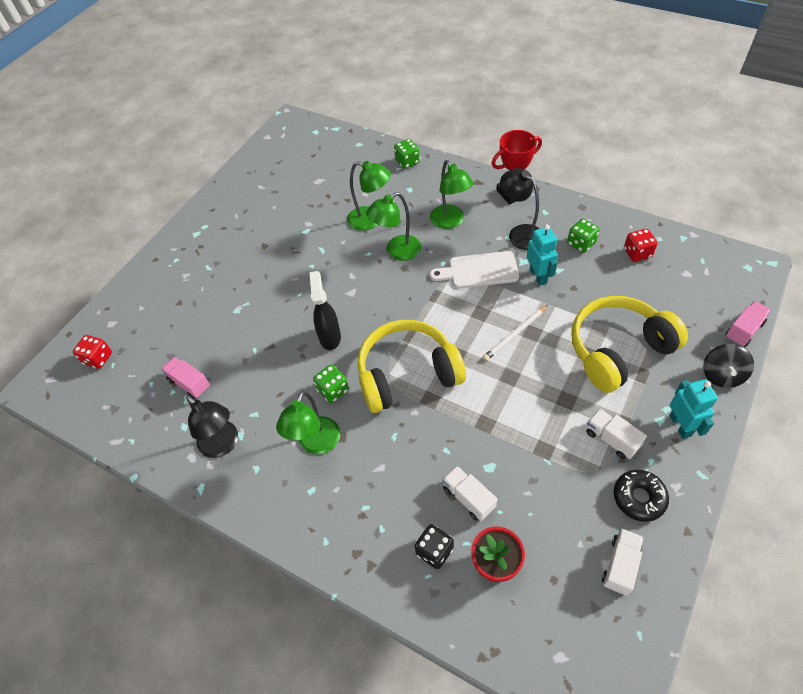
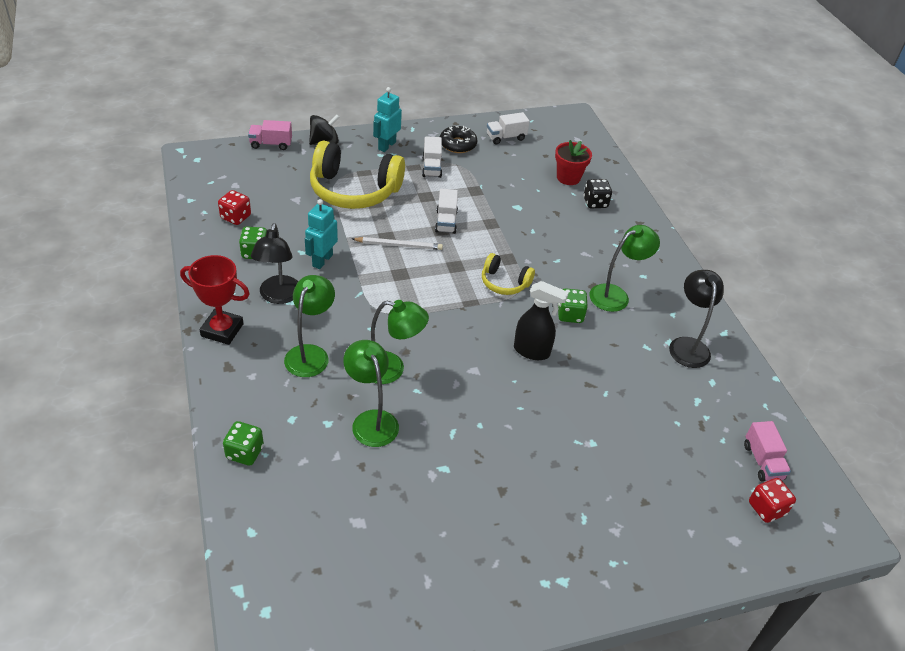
camera: 145 degrees left, 10 degrees down
pink truck [161,357,210,399] -> pink truck moved to [744,421,791,482]
black spray bottle [310,271,341,350] -> black spray bottle turned 105 degrees counterclockwise [514,281,569,360]
yellow headphones [357,320,466,413] -> yellow headphones [482,253,535,295], size x0.51
white cutting board [430,251,519,288] -> none
white truck [442,466,497,521] -> white truck moved to [435,189,458,234]

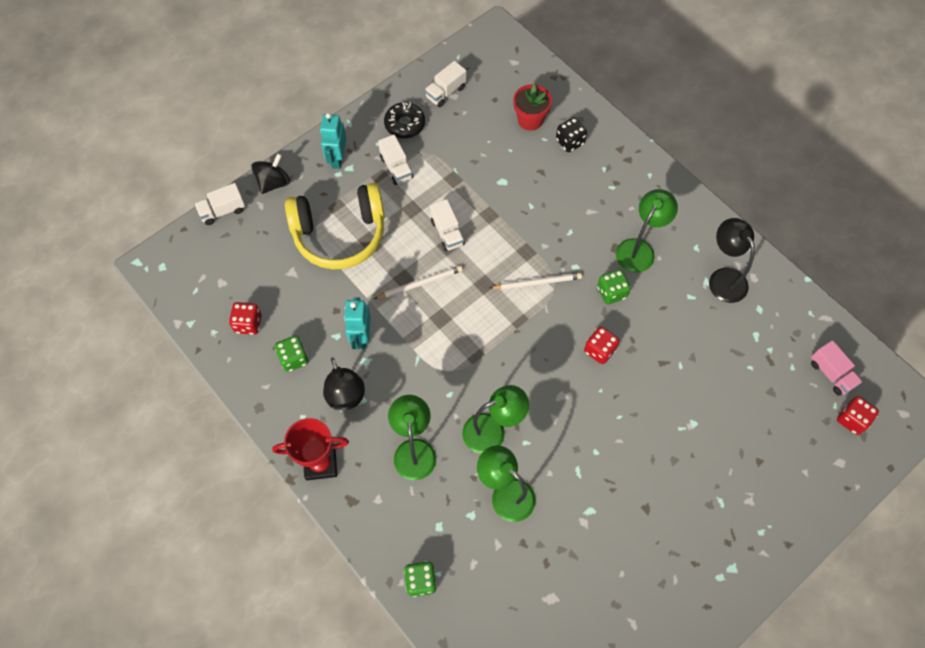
camera: 20 degrees left, 20 degrees up
pink truck [248,120,292,150] -> white truck [194,183,245,225]
yellow headphones [482,253,535,295] -> white pencil [490,273,582,290]
black spray bottle [514,281,569,360] -> red dice [584,326,620,364]

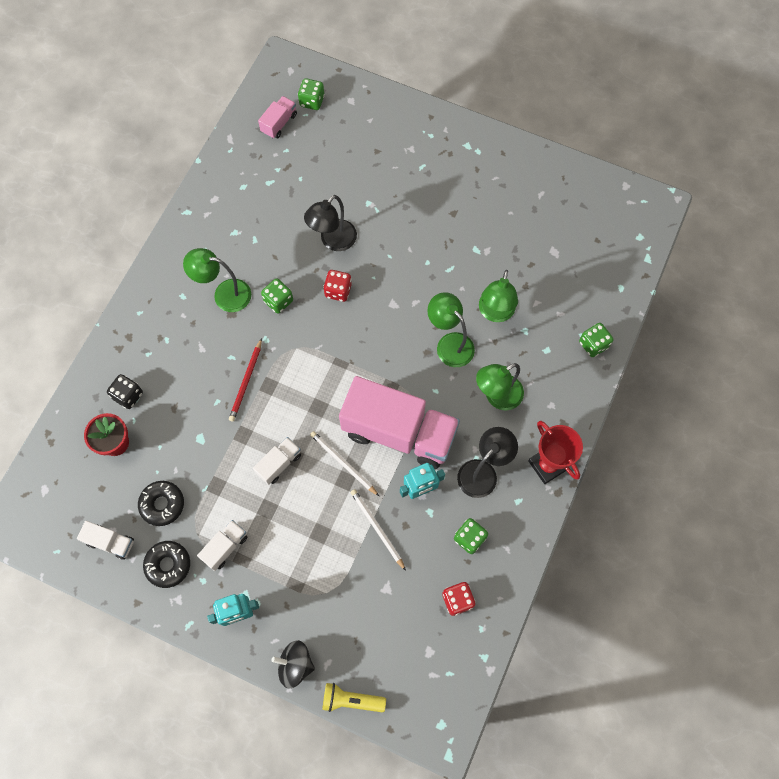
camera: 115 degrees left, 5 degrees up
white truck [194,183,245,225] -> yellow flashlight [322,683,386,712]
yellow headphones [285,183,385,269] -> none
white pencil [490,273,582,290] -> white pencil moved to [351,489,406,571]
black lamp [709,218,755,303] -> black lamp moved to [304,195,357,251]
red dice [837,396,879,435] -> green dice [298,78,325,110]
none -> black donut [138,481,184,526]
none -> red pencil [229,338,262,422]
none -> pink truck [339,376,460,469]

